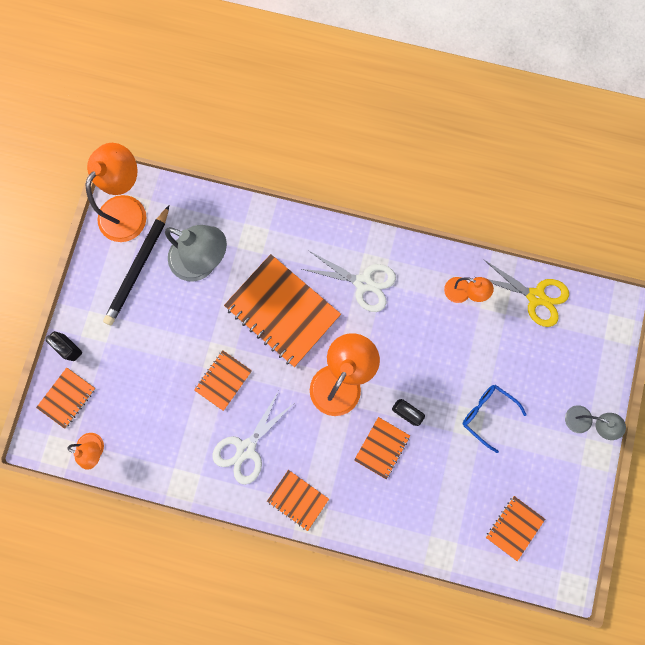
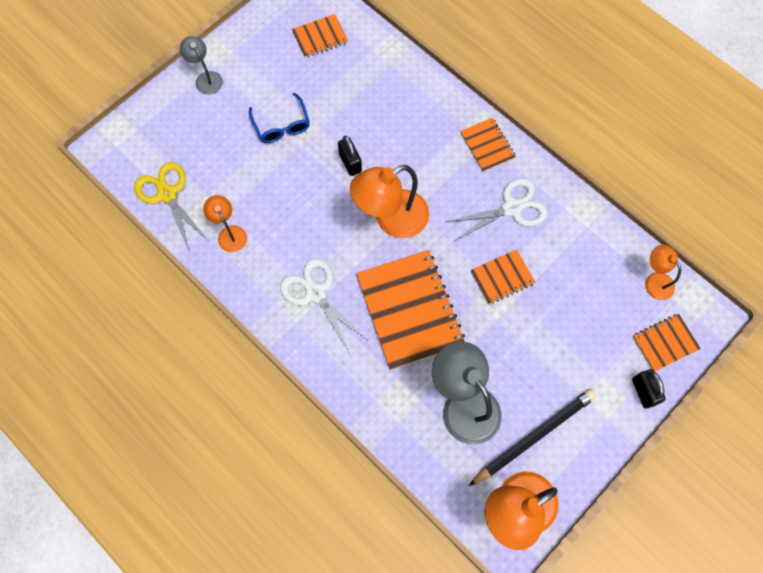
camera: 150 degrees left, 10 degrees down
orange notebook [354,417,410,479] -> none

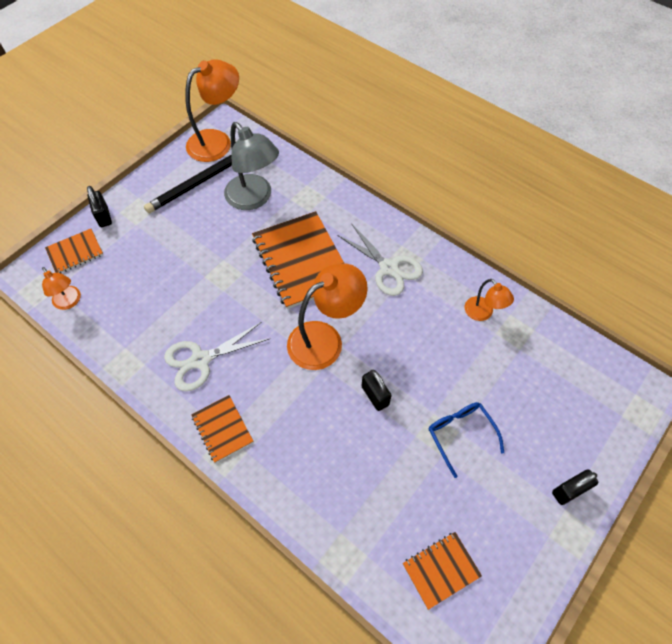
camera: 175 degrees right, 10 degrees down
yellow scissors [134,162,207,251] -> none
grey lamp [180,36,223,94] -> black padlock [552,469,598,505]
orange notebook [471,249,535,304] -> none

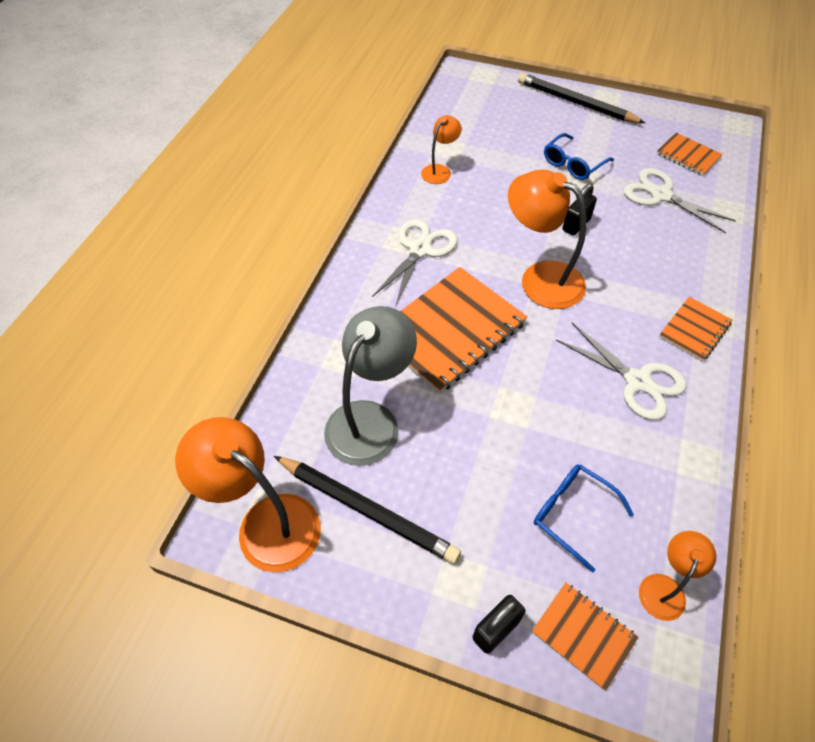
camera: 110 degrees left, 5 degrees down
black padlock [552,469,598,505] -> black pencil [518,73,645,123]
none -> blue glasses [534,464,634,572]
none -> white scissors [624,168,736,233]

